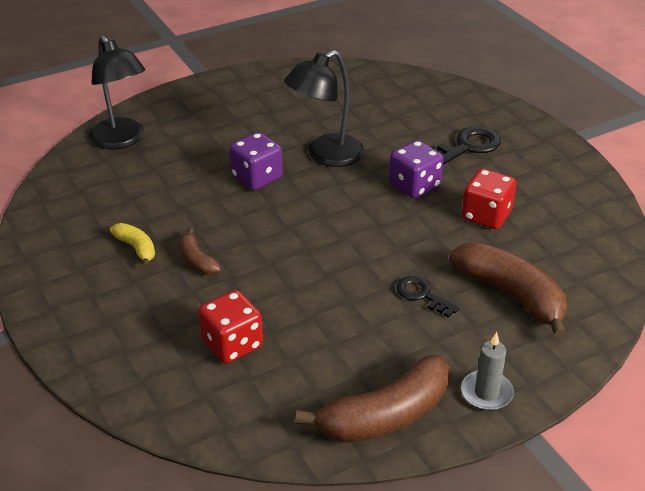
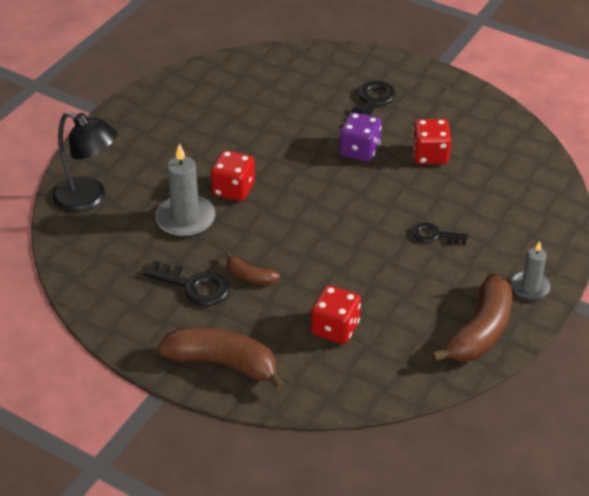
camera: 30 degrees left, 5 degrees up
yellow banana [110,223,155,267] -> black key [143,260,230,306]
purple dice [230,132,283,190] -> red dice [211,150,255,201]
black lamp [284,50,364,167] -> none
brown banana [449,242,567,338] -> brown banana moved to [158,327,285,391]
none -> grey candle [156,143,216,237]

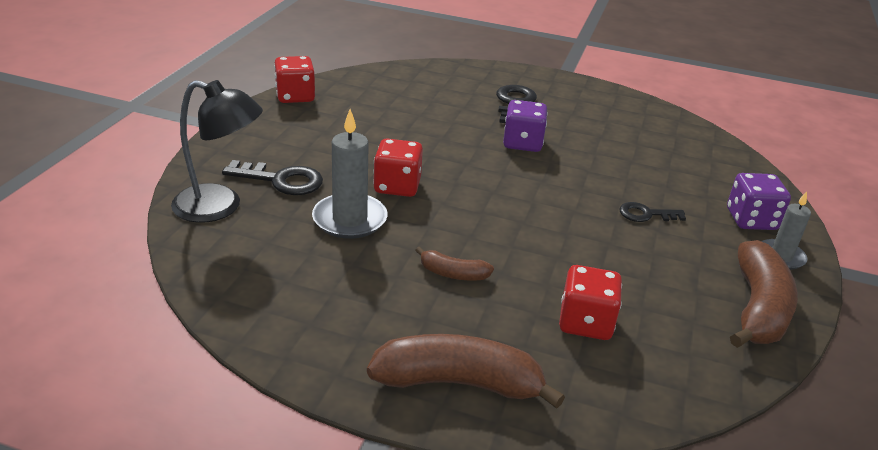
camera: 15 degrees left, 10 degrees down
black key [143,260,230,306] -> black key moved to [222,160,323,195]
red dice [412,119,451,165] -> red dice moved to [274,56,315,103]
none -> purple dice [727,173,791,230]

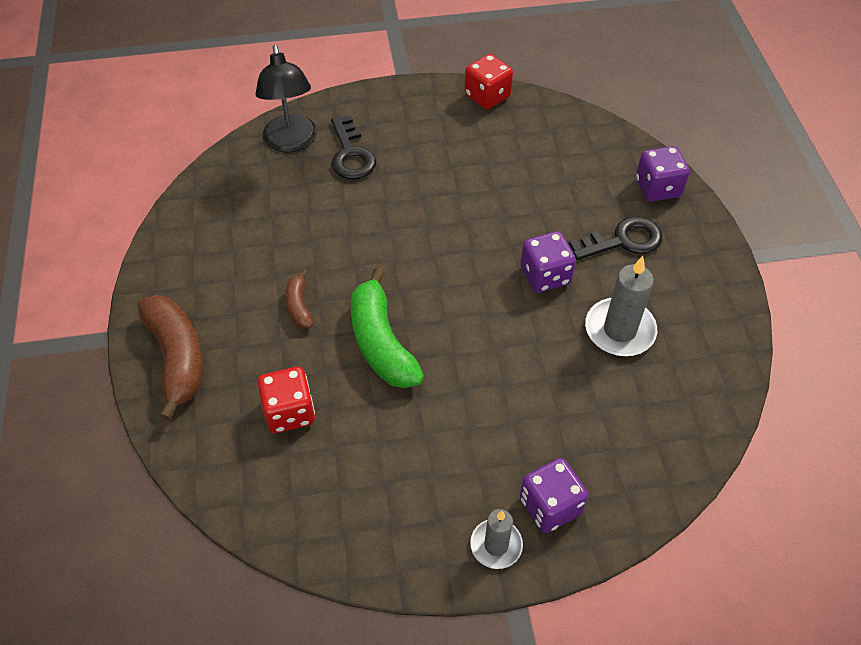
camera: 65 degrees right, 20 degrees up
grey candle [312,109,388,239] -> grey candle moved to [585,256,657,356]
red dice [373,139,423,197] -> none
black key [619,202,686,222] -> none
brown banana [730,240,798,348] -> none
none -> green banana [351,267,424,388]
none -> purple dice [636,146,690,202]

